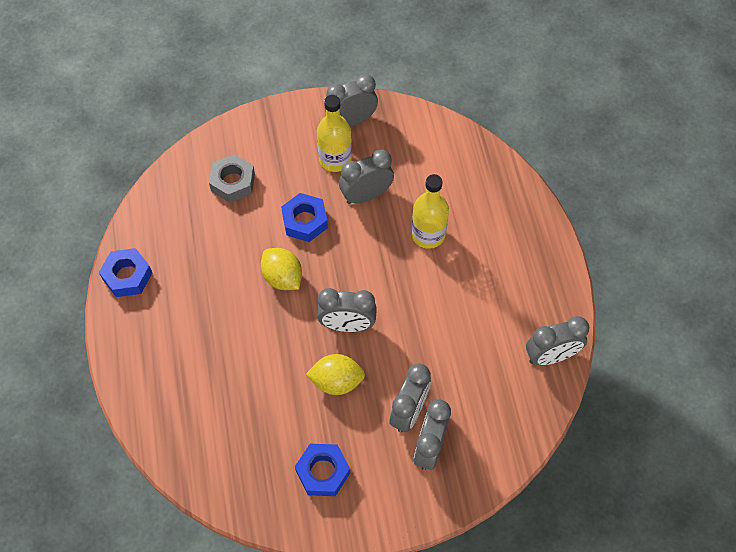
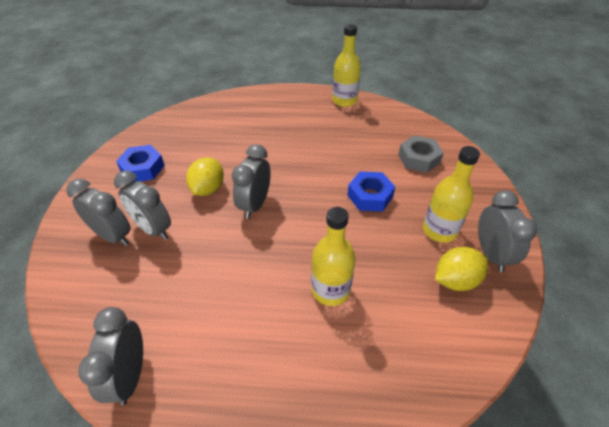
camera: 105 degrees right, 15 degrees down
blue nut [99,248,152,297] -> yellow bottle [332,24,361,107]
yellow lemon [261,248,302,290] -> yellow lemon moved to [435,247,488,291]
grey clock [339,149,394,204] -> none

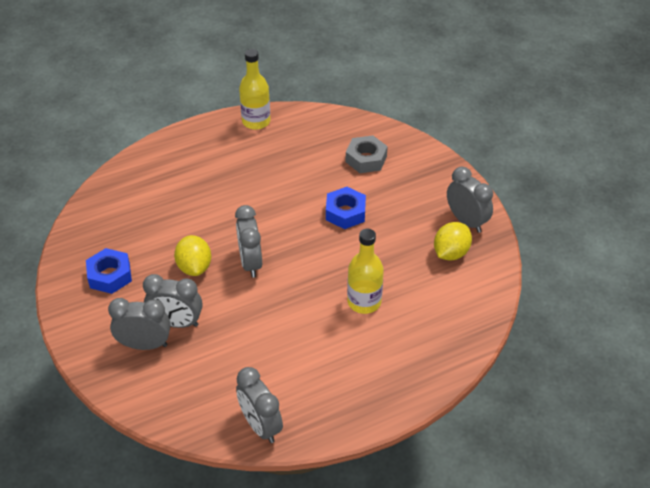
camera: 30 degrees left, 0 degrees up
yellow bottle [423,146,480,243] -> none

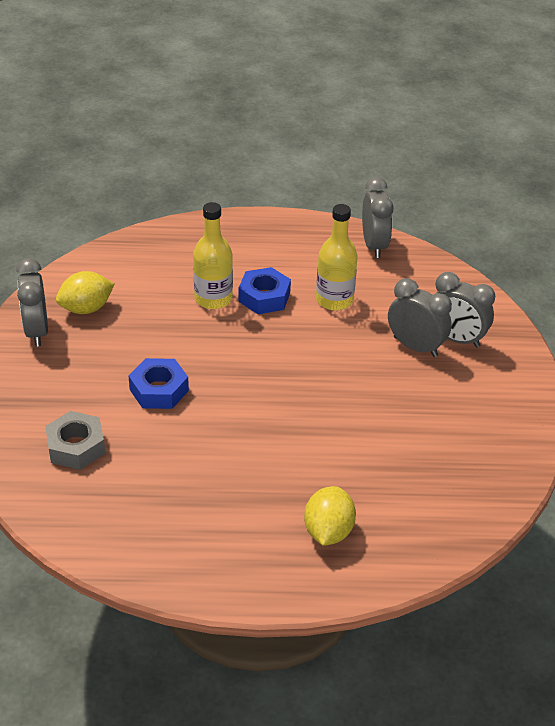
camera: 155 degrees left, 5 degrees down
blue nut [86,248,132,294] -> blue nut moved to [239,267,291,314]
yellow lemon [174,235,211,276] -> yellow lemon moved to [304,486,356,546]
grey clock [235,205,262,278] -> none
yellow bottle [239,49,271,130] -> yellow bottle moved to [316,204,358,311]

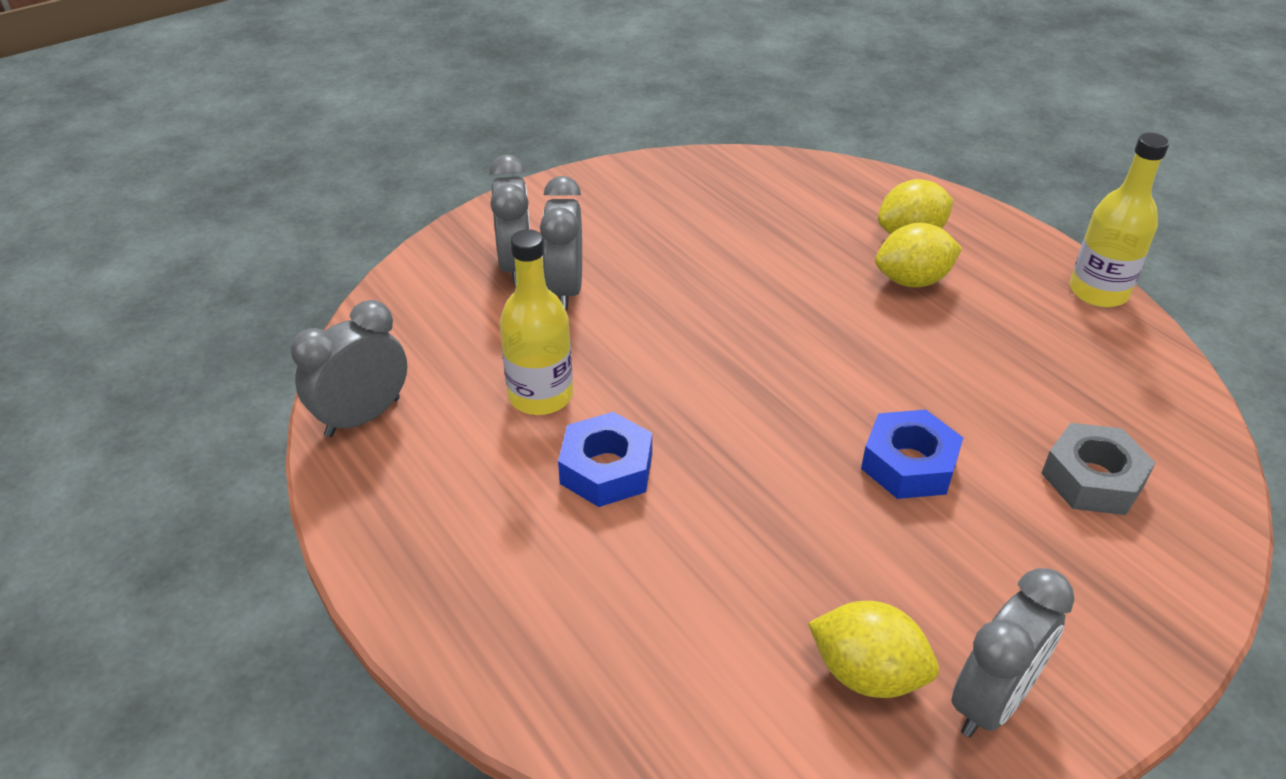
camera: 125 degrees left, 0 degrees up
yellow bottle [193,202,233,309] -> yellow bottle moved to [1070,133,1169,307]
none -> yellow lemon [875,223,962,288]

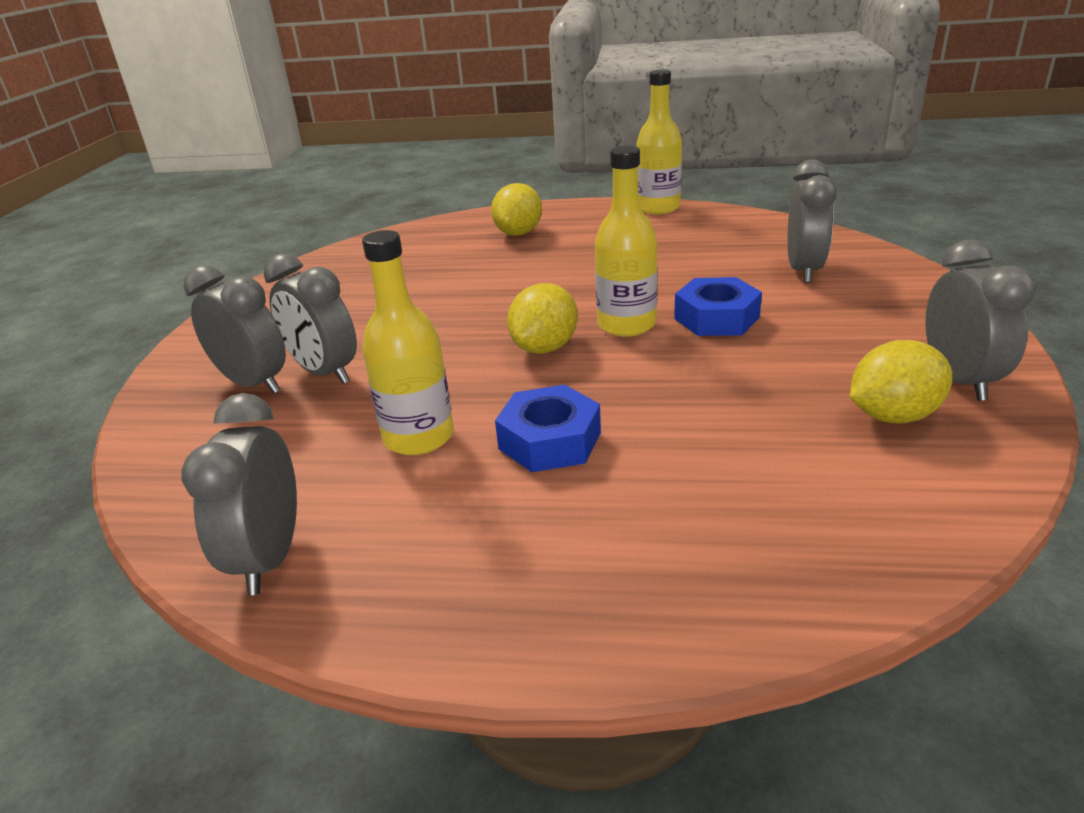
camera: 45 degrees left, 10 degrees down
yellow lemon [875,223,962,288] -> yellow lemon moved to [507,283,578,354]
grey nut [1041,423,1156,515] -> grey clock [787,160,837,283]
none -> yellow bottle [595,146,658,337]

